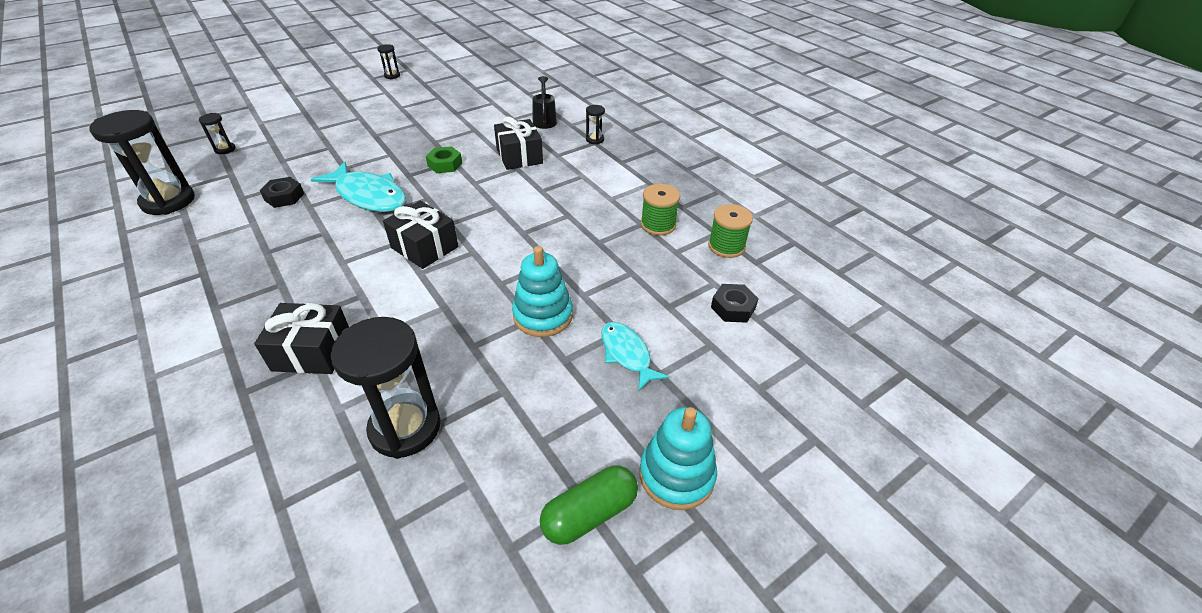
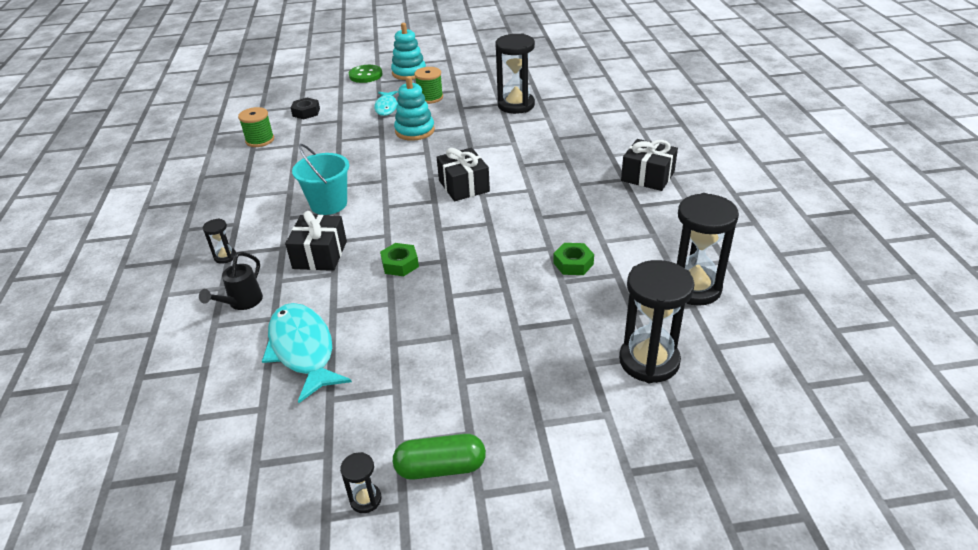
camera: 150 degrees left, 5 degrees down
black hourglass [199,113,236,154] -> black hourglass [619,260,695,383], size x2.21
black gift [254,303,349,374] -> black gift moved to [621,139,678,191]
black nut [260,177,304,208] -> green nut [553,243,594,275]
turquoise fish [311,162,406,212] -> turquoise fish moved to [262,303,352,403]
green capsule [540,465,638,545] -> green capsule moved to [393,434,486,480]
green spool [641,184,680,236] -> green spool moved to [414,67,443,104]
none -> turquoise bucket [292,144,349,215]
none -> green button [349,65,382,83]

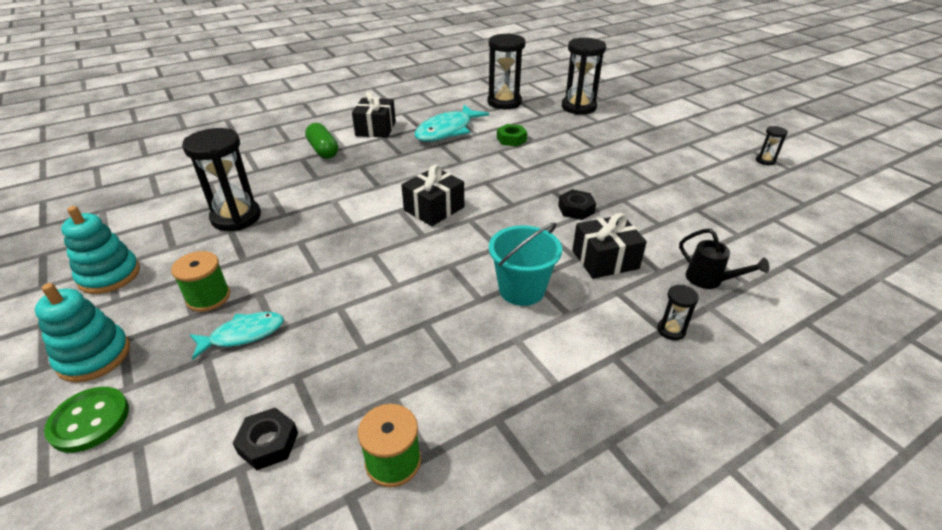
camera: 115 degrees left, 0 degrees up
black watering can [199,252,263,310] -> black watering can turned 45 degrees clockwise [679,229,769,289]
turquoise fish [262,303,352,403] -> turquoise fish moved to [414,105,489,142]
green nut [380,243,419,276] -> black nut [558,189,596,220]
green capsule [393,434,486,480] -> green capsule moved to [305,123,338,159]
turquoise stacking toy [394,76,435,141] -> turquoise stacking toy moved to [61,206,140,294]

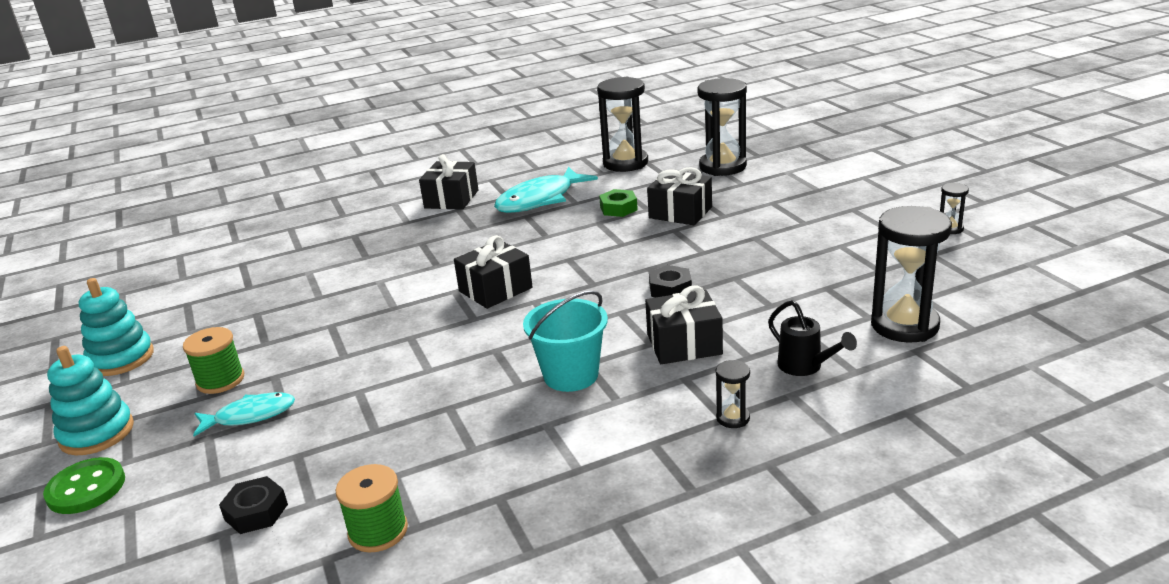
camera: 10 degrees right, 10 degrees down
black hourglass [182,128,261,231] -> black hourglass moved to [871,206,952,343]
green capsule [305,123,338,159] -> none
none -> black gift [647,167,712,225]

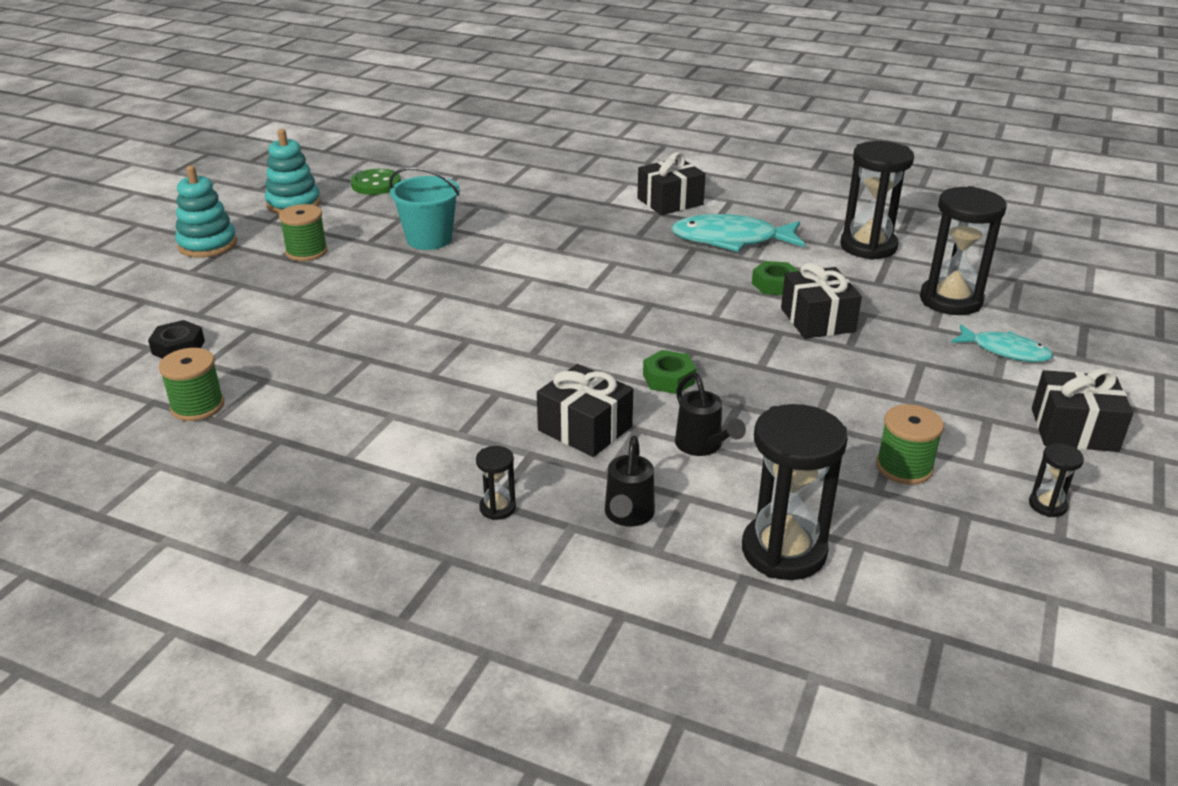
camera: 45 degrees right, 5 degrees up
green button [43,457,125,514] -> green button moved to [351,169,401,195]
turquoise fish [193,392,295,437] -> turquoise fish moved to [951,324,1053,362]
black gift [454,235,533,309] -> black gift moved to [1032,368,1133,452]
turquoise bucket [523,290,608,392] -> turquoise bucket moved to [389,167,460,250]
black nut [649,265,692,298] -> green nut [643,350,696,394]
none -> black watering can [675,373,746,456]
none -> green spool [876,404,944,485]

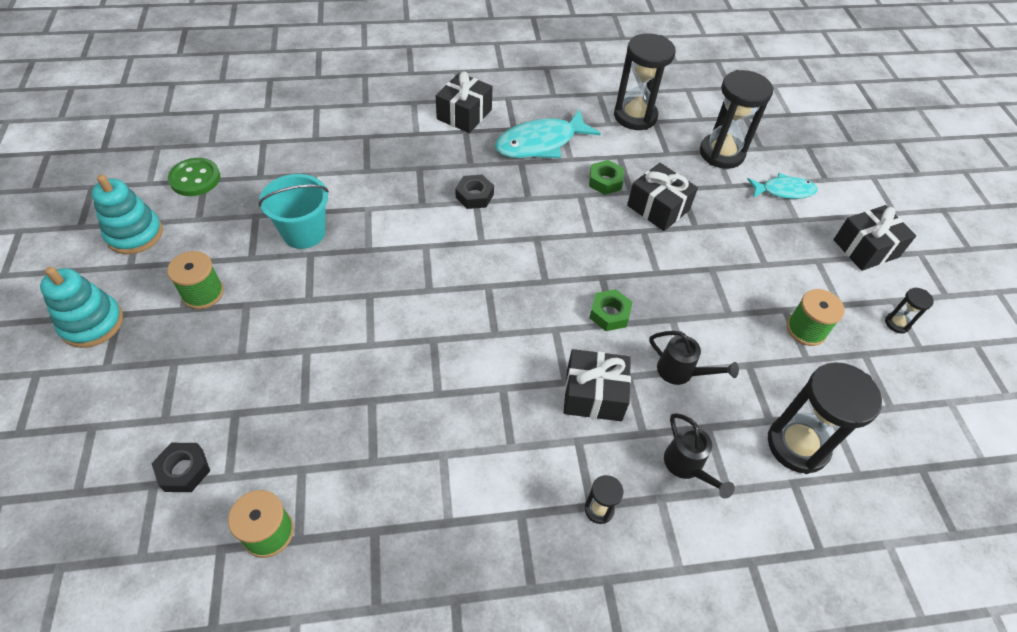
camera: 35 degrees left, 20 degrees up
none -> black nut [455,175,494,209]

